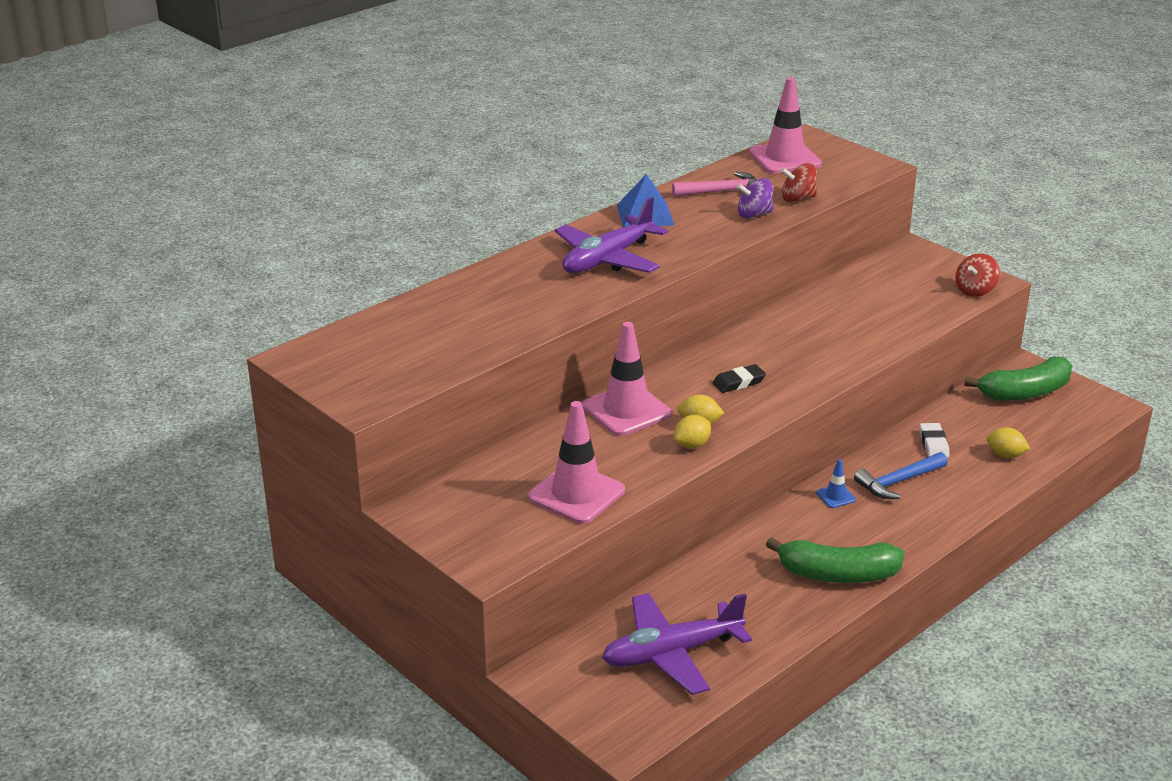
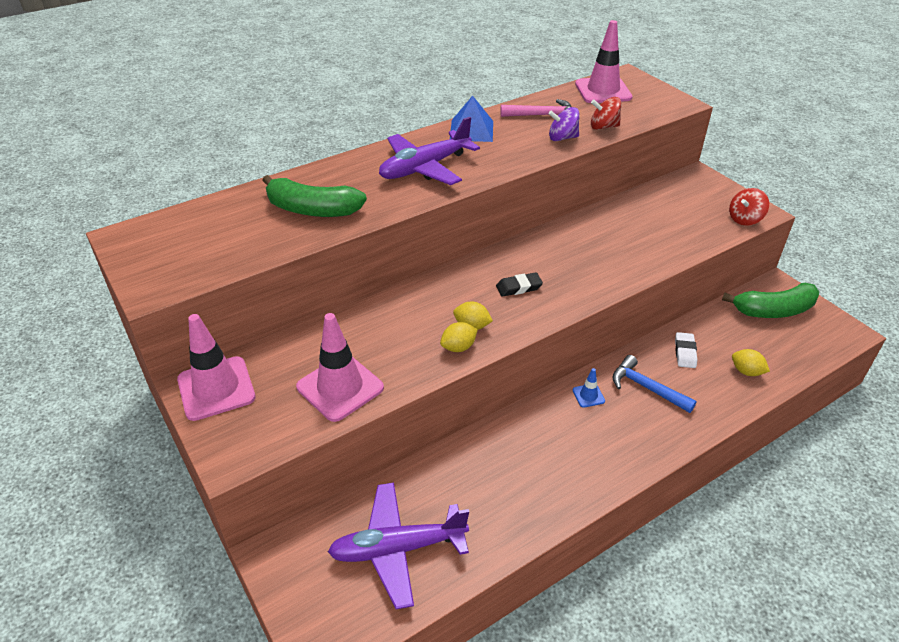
camera: 10 degrees right, 10 degrees up
pink traffic cone [582,322,671,436] -> pink traffic cone moved to [177,314,256,421]
green banana [766,537,904,583] -> green banana moved to [262,175,367,217]
blue hammer [854,452,948,499] -> blue hammer turned 60 degrees clockwise [612,355,697,413]

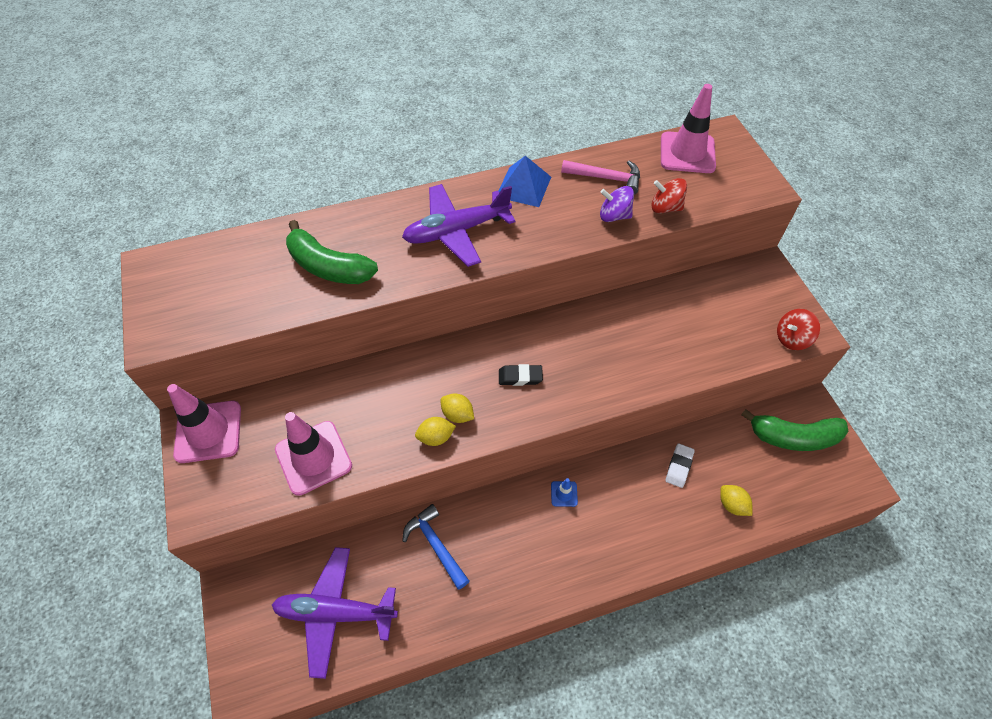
camera: 15 degrees right, 15 degrees up
blue hammer [612,355,697,413] -> blue hammer moved to [402,504,469,590]

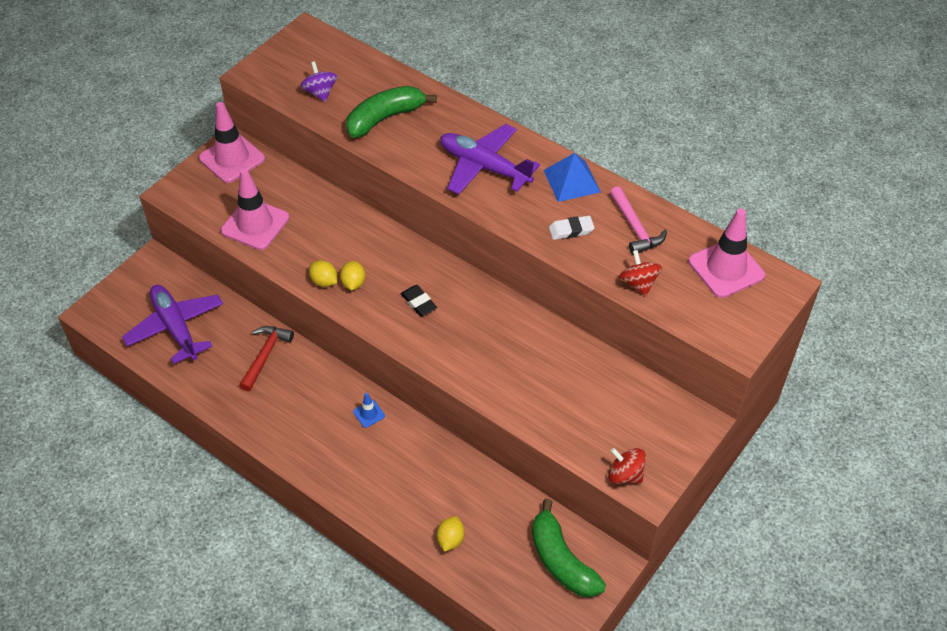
camera: 55 degrees right, 5 degrees down
green banana [286,220,378,284] -> green banana turned 60 degrees clockwise [346,86,437,138]
blue hammer [402,504,469,590] -> red hammer [239,326,294,391]
purple spinning top [600,186,634,222] -> purple spinning top moved to [300,61,337,102]
white eraser [665,443,695,488] -> white eraser moved to [549,216,595,240]

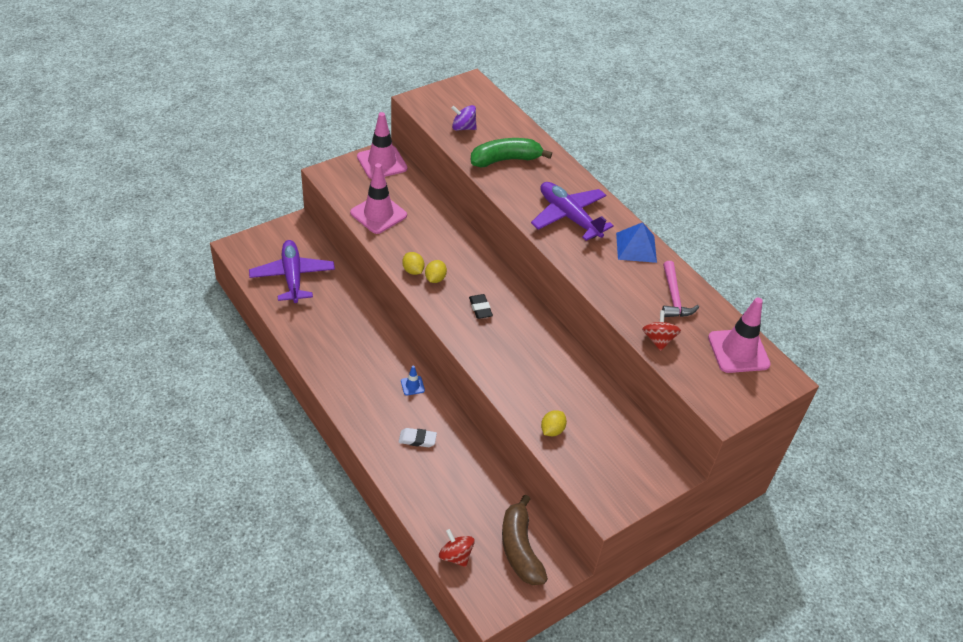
camera: 15 degrees right, 5 degrees down
red hammer [239,326,294,391] -> none
purple spinning top [300,61,337,102] -> purple spinning top turned 75 degrees counterclockwise [452,105,477,131]
yellow lemon [437,516,465,552] -> yellow lemon moved to [541,410,567,436]
green banana [532,499,606,597] -> brown banana [502,495,548,585]
white eraser [549,216,595,240] -> white eraser moved to [399,428,437,447]
red spinning top [608,448,646,484] -> red spinning top moved to [439,529,475,567]

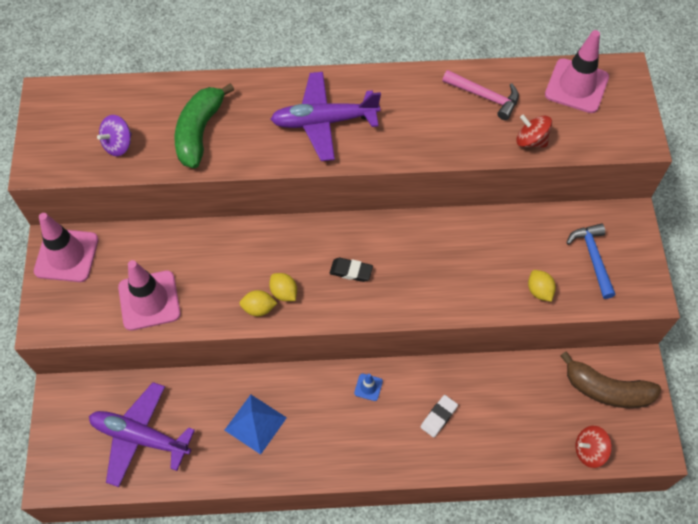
camera: 55 degrees left, 15 degrees up
blue pyramid [616,222,657,263] -> blue pyramid moved to [224,395,287,455]
none -> blue hammer [566,223,615,299]

